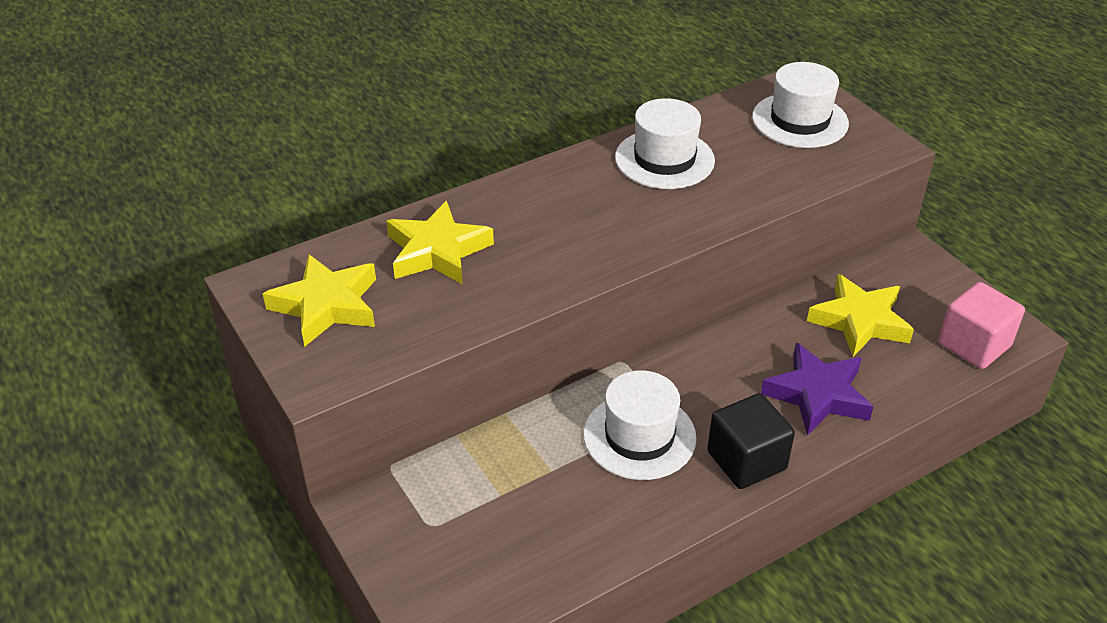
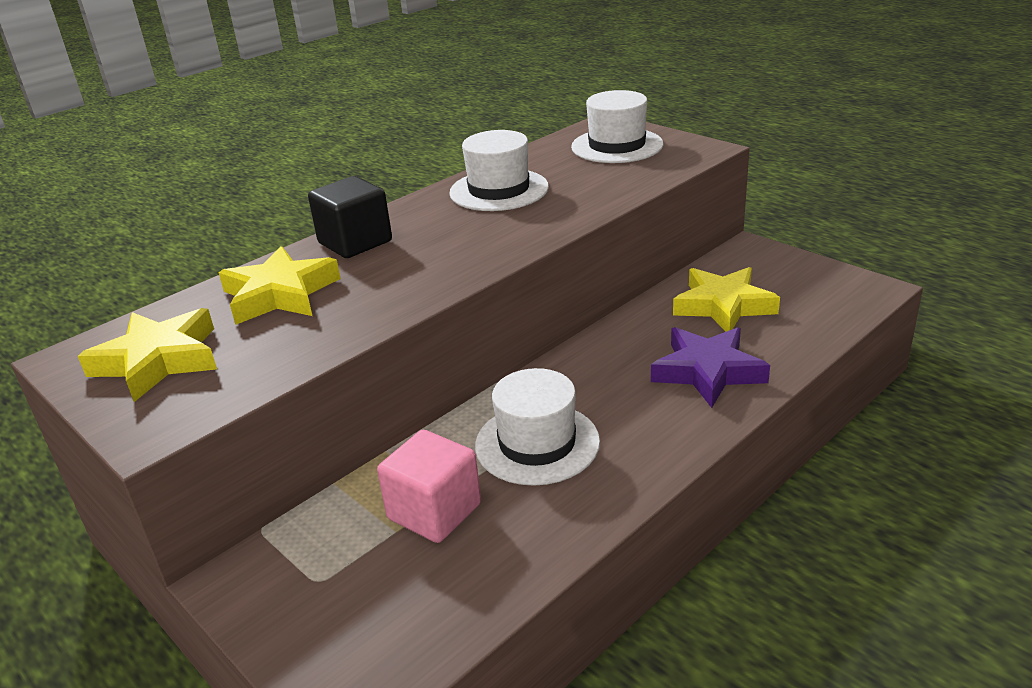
camera: 10 degrees left, 10 degrees down
black cube [707,393,795,489] -> black cube moved to [308,176,392,258]
pink cube [938,282,1025,369] -> pink cube moved to [377,430,481,543]

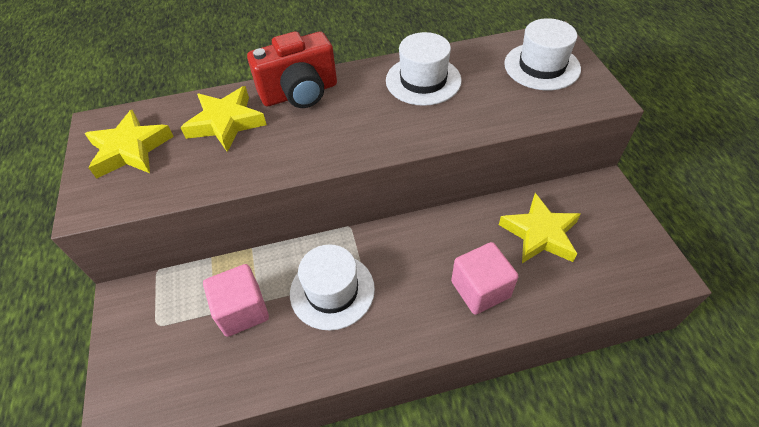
camera: 30 degrees right, 20 degrees up
black cube [308,176,392,258] -> red camera [247,31,337,108]
purple star [651,327,770,408] -> pink cube [451,242,519,315]

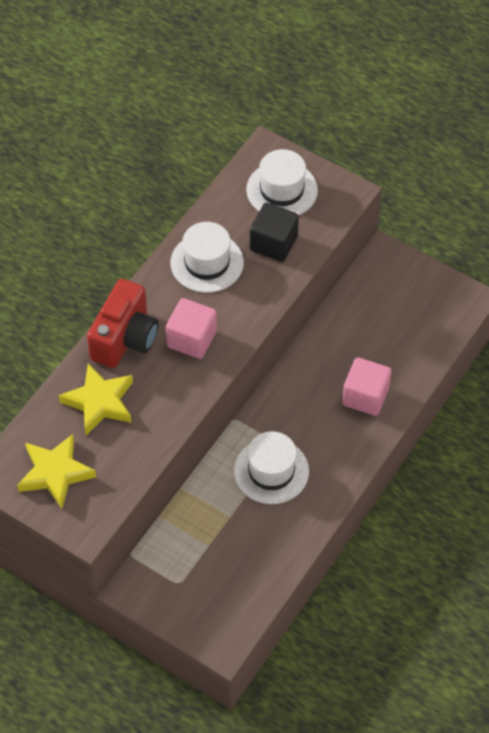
camera: 45 degrees left, 5 degrees up
pink cube [203,264,269,337] -> pink cube moved to [166,298,217,359]
yellow star [499,193,581,263] -> none
none -> black cube [250,203,299,262]

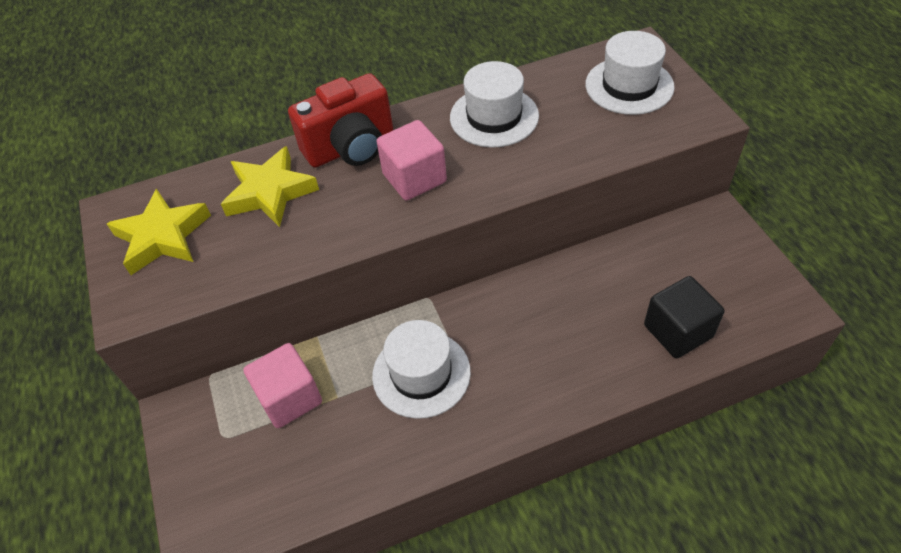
camera: 40 degrees right, 5 degrees down
black cube [250,203,299,262] -> black cube moved to [644,276,725,358]
pink cube [342,357,391,416] -> pink cube moved to [243,343,322,428]

